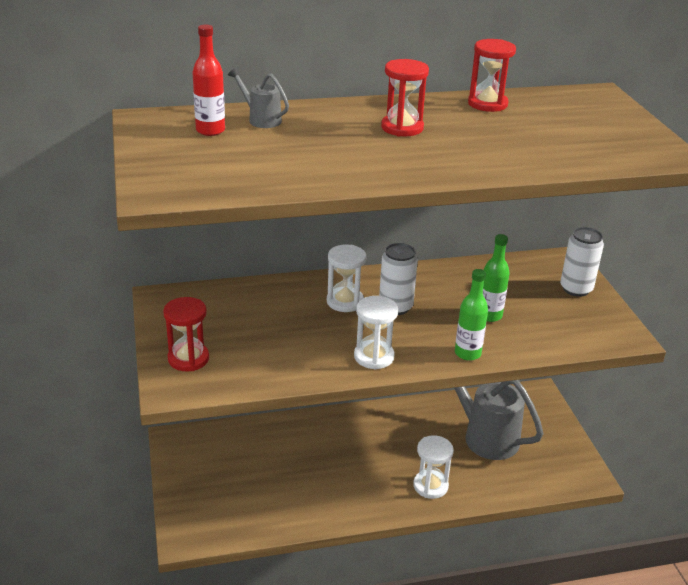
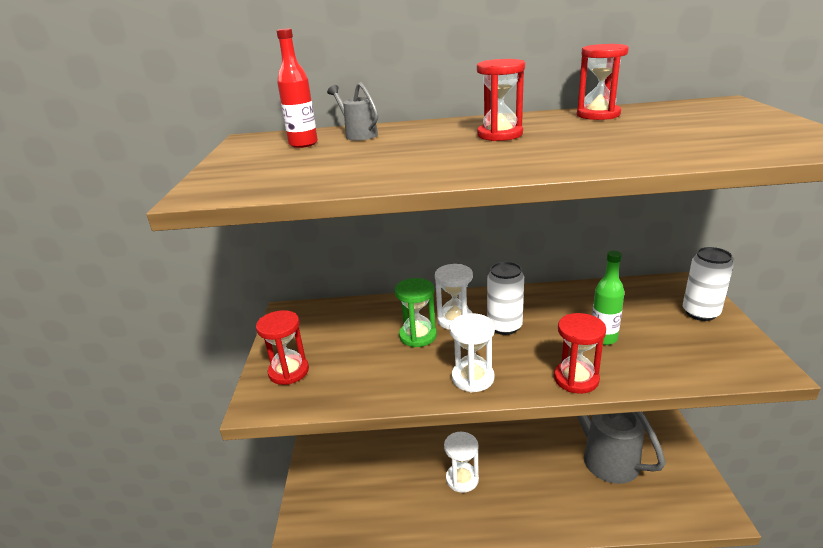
camera: 15 degrees right, 5 degrees down
white hourglass [413,435,454,499] -> white hourglass moved to [444,432,479,493]
green bottle [455,269,488,361] -> red hourglass [554,313,606,394]
none -> green hourglass [395,278,437,347]

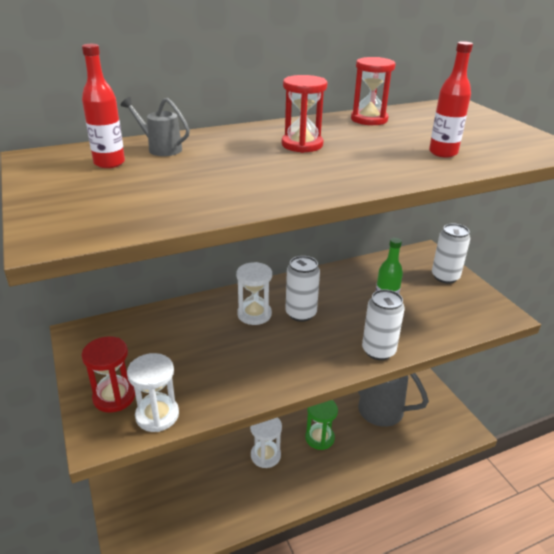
camera: 25 degrees left, 5 degrees up
green hourglass [395,278,437,347] -> green hourglass moved to [305,400,338,450]
white hourglass [450,313,495,392] -> white hourglass moved to [127,353,179,432]
red hourglass [554,313,606,394] -> white can [362,289,405,360]
none -> red bottle [429,41,473,158]

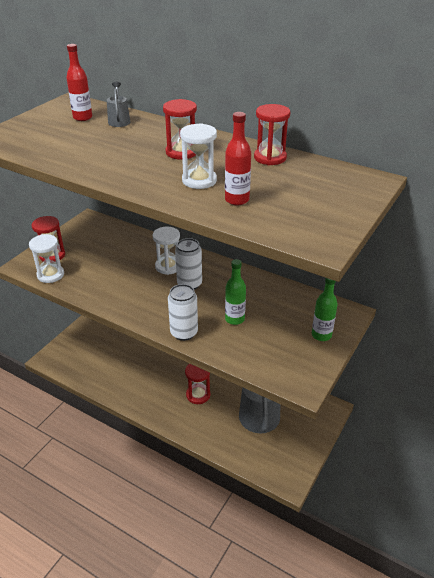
camera: 55 degrees right, 5 degrees up
white hourglass [250,417,282,468] -> white hourglass moved to [180,123,217,189]
green hourglass [305,400,338,450] -> red hourglass [185,363,210,404]
white can [432,223,470,284] -> green bottle [312,278,338,341]

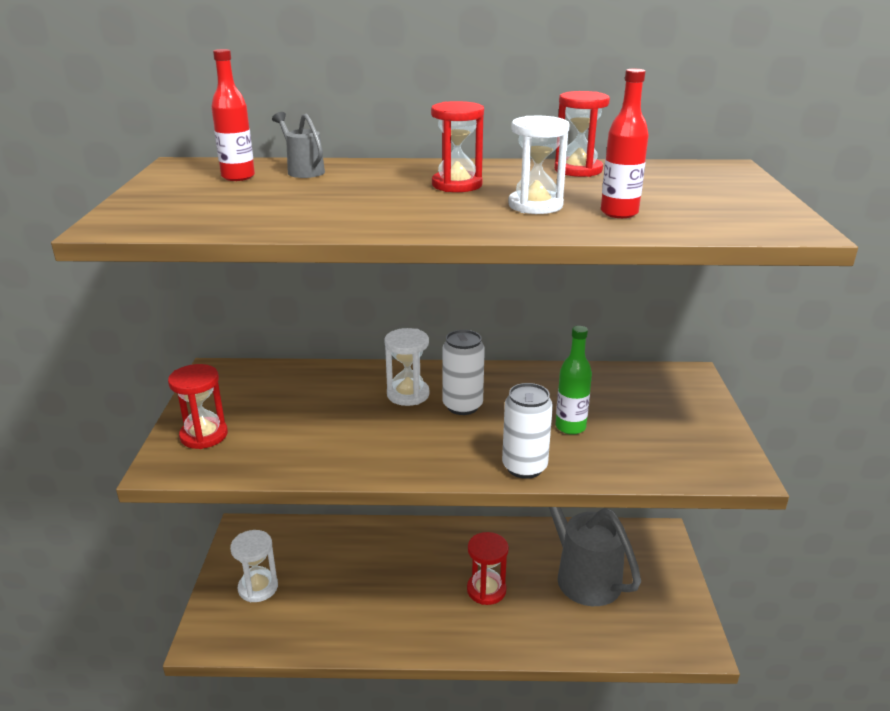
camera: 30 degrees left, 10 degrees down
white hourglass [29,234,64,283] -> white hourglass moved to [230,530,278,602]
green bottle [312,278,338,341] -> none

